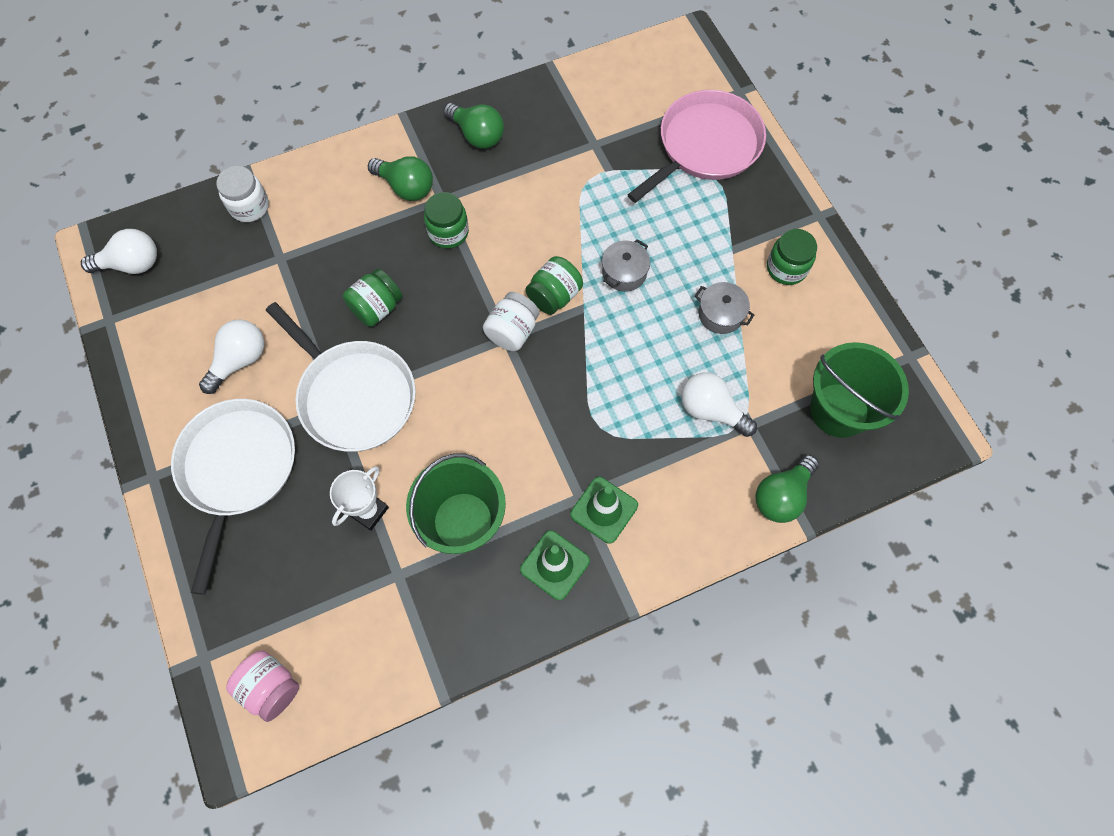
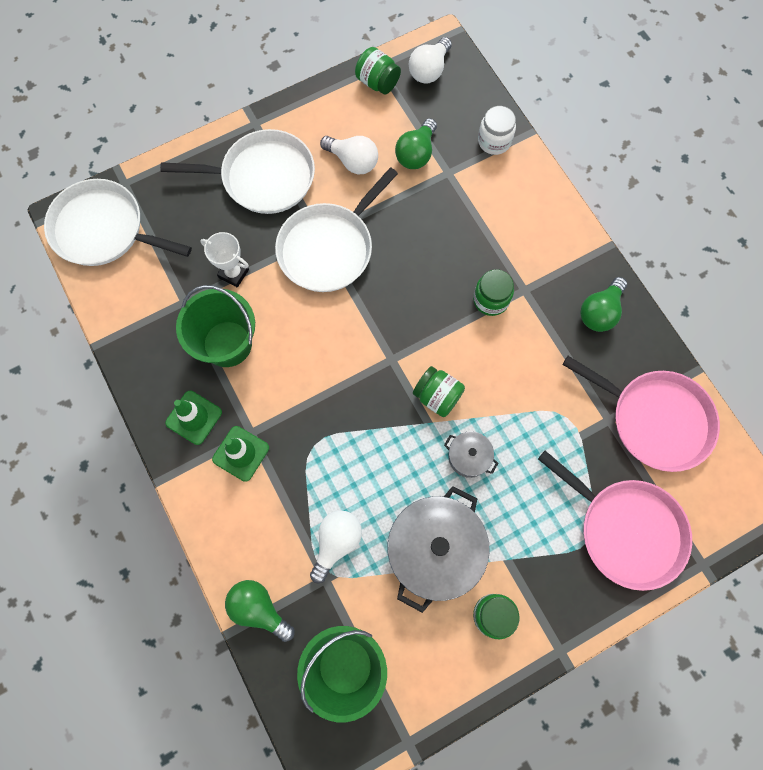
camera: 85 degrees right, 5 degrees up
white light bulb [81,229,157,274] -> white light bulb turned 45 degrees clockwise [409,37,452,84]
pink jar [226,650,300,722] -> white pan [44,179,192,266]
green jar [343,269,403,327] -> green jar moved to [355,47,401,94]
green light bulb [368,156,433,201] -> green light bulb moved to [395,118,437,169]
white jar [483,292,539,351] -> none
grey pot [695,282,754,334] -> grey pot [388,486,490,613], size x2.10
none -> pink pan [563,356,720,472]

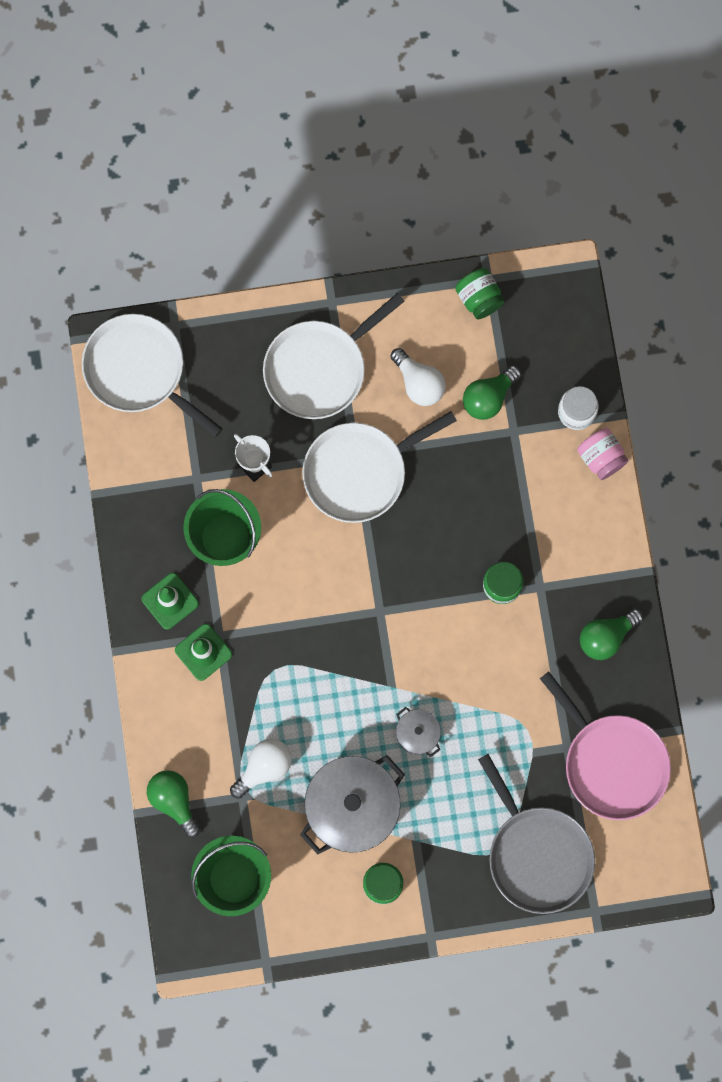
camera: 20 degrees right, 5 degrees up
white pan [160,129,315,214] -> white pan turned 120 degrees clockwise [263,293,404,419]
white light bulb [409,37,452,84] -> none
green jar [413,366,465,417] -> none
pink pan [538,451,692,591] -> grey pan [478,754,595,914]
none -> pink jar [577,428,628,480]

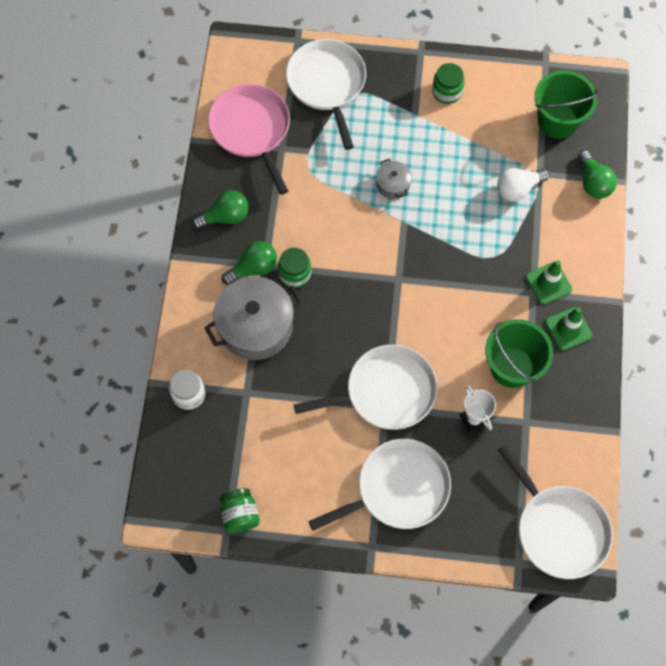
camera: 165 degrees left, 10 degrees down
grey pot [300,755,405,854] -> grey pot moved to [205,277,303,360]
white light bulb [390,348,446,406] -> none
green light bulb [463,365,521,420] -> green light bulb moved to [222,241,277,285]
grey pan [478,754,595,914] -> white pan [286,39,366,150]
pink jar [577,428,628,480] -> none

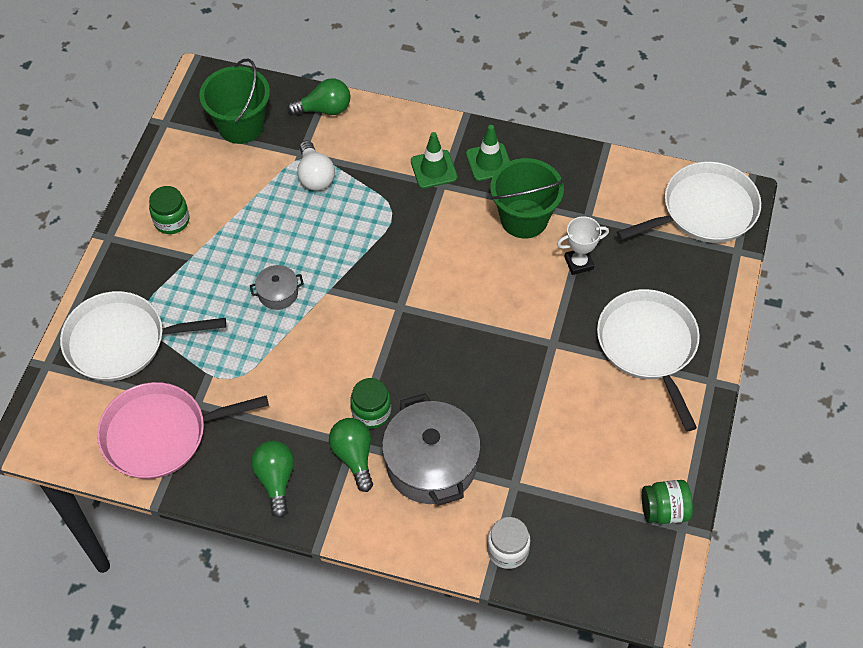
camera: 80 degrees left, 10 degrees down
white pan [294,345,437,430] -> none

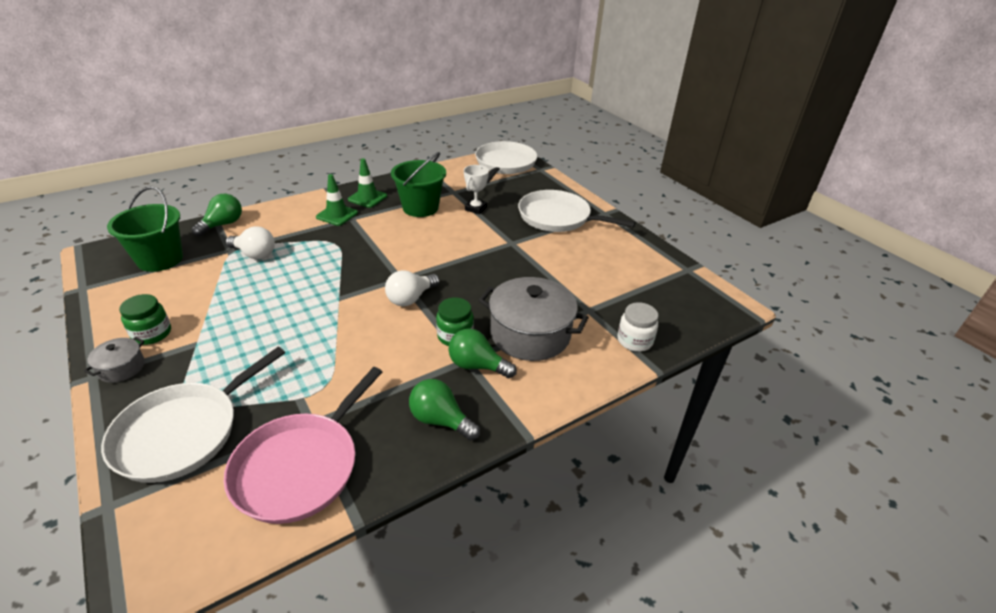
camera: 50 degrees left, 20 degrees down
grey pot [250,265,304,310] -> grey pot moved to [84,337,145,383]
green jar [642,480,693,524] -> none
none -> white light bulb [385,270,440,306]

